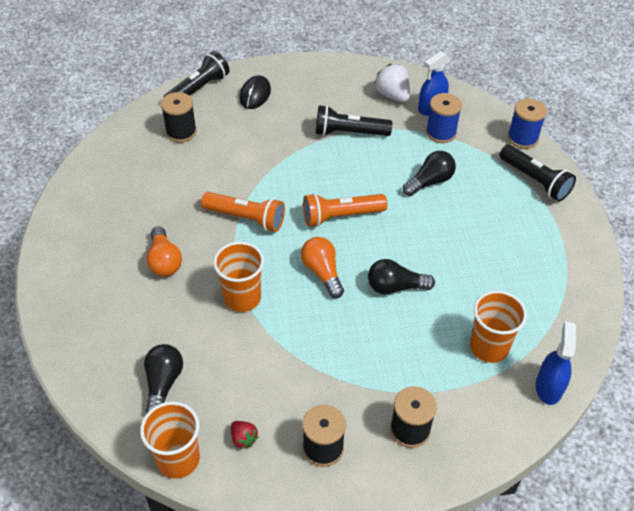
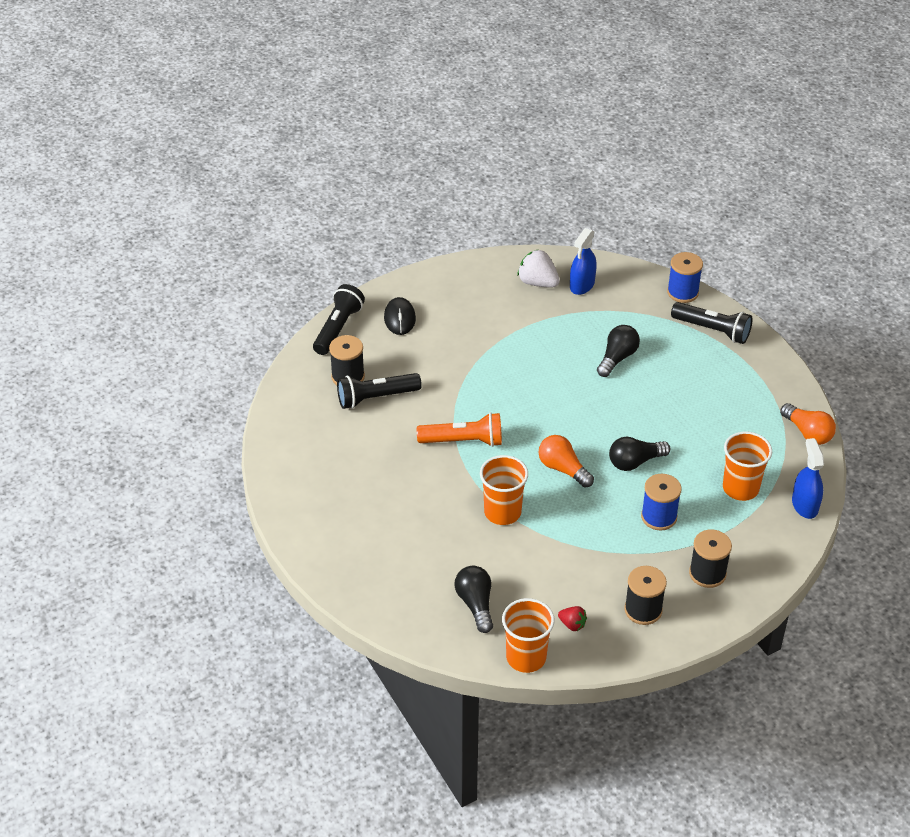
camera: 20 degrees left, 5 degrees down
orange light bulb [146,226,182,277] -> orange light bulb moved to [780,403,836,445]
orange flashlight [303,193,387,227] -> none
black flashlight [315,105,392,136] -> black flashlight moved to [337,373,422,409]
blue spool [426,93,462,143] -> blue spool moved to [641,474,682,530]

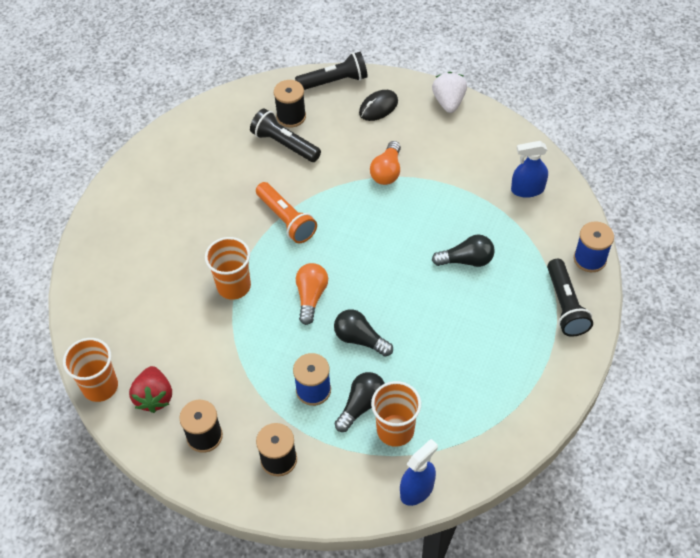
camera: 55 degrees right, 10 degrees up
black light bulb [454,566,493,633] -> black light bulb moved to [335,372,385,432]
white strawberry [517,249,560,288] -> white strawberry moved to [432,72,467,113]
red strawberry [558,606,587,631] -> red strawberry [129,366,172,413], size x1.79
orange light bulb [780,403,836,445] -> orange light bulb moved to [370,141,401,185]

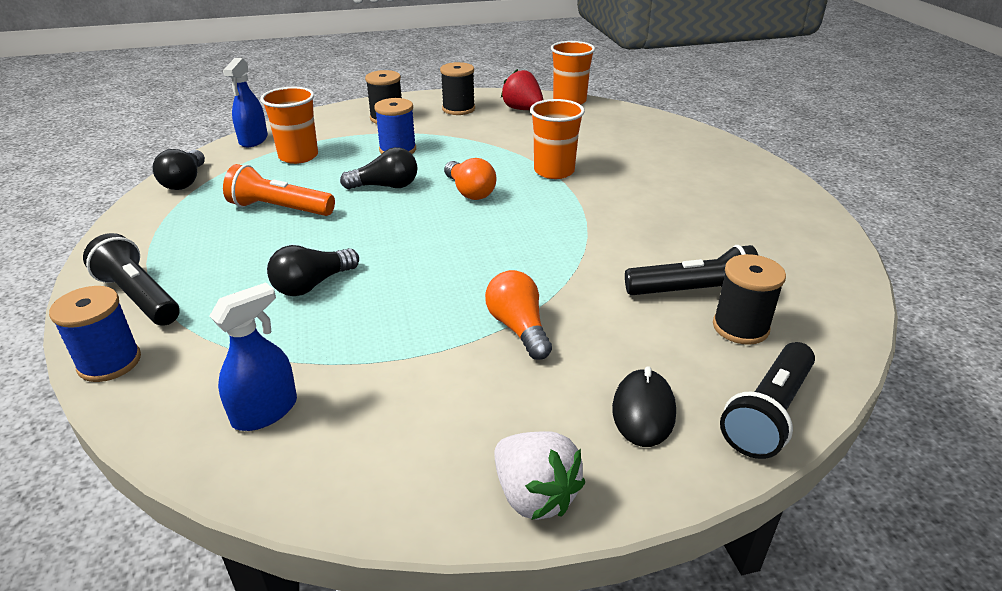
camera: 140 degrees right, 20 degrees down
orange flashlight [256,182,317,243] -> orange flashlight moved to [223,164,335,216]
black light bulb [335,372,385,432] -> black light bulb moved to [152,149,205,190]

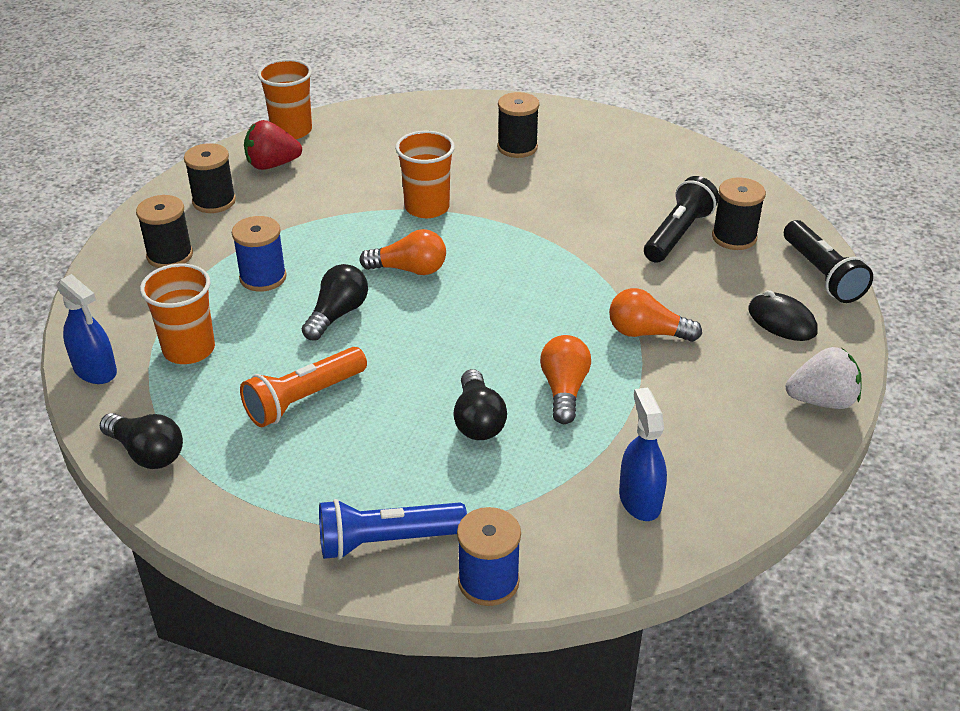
camera: 55 degrees left, 5 degrees up
black flashlight [83,233,180,326] -> blue flashlight [319,499,467,560]
none -> black spool [497,92,539,158]
none -> orange light bulb [540,335,591,424]

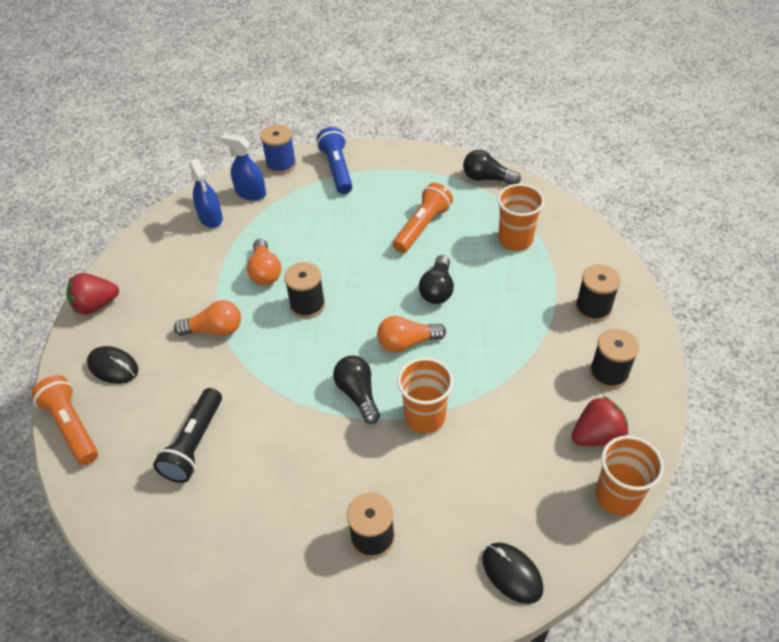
camera: 165 degrees right, 10 degrees up
blue spray bottle [57,274,117,384] -> blue spray bottle moved to [221,133,266,201]
blue spool [232,216,287,292] -> none
blue flashlight [319,499,467,560] -> blue flashlight turned 75 degrees counterclockwise [317,127,353,194]
black light bulb [453,369,507,440] -> black light bulb moved to [333,355,380,424]
black spool [712,177,766,250] -> black spool moved to [284,262,325,318]
black flashlight [784,220,873,303] -> orange flashlight [31,375,98,465]
white strawberry [786,347,862,409] -> red strawberry [66,273,119,315]
none -> black mouse [482,542,544,604]

